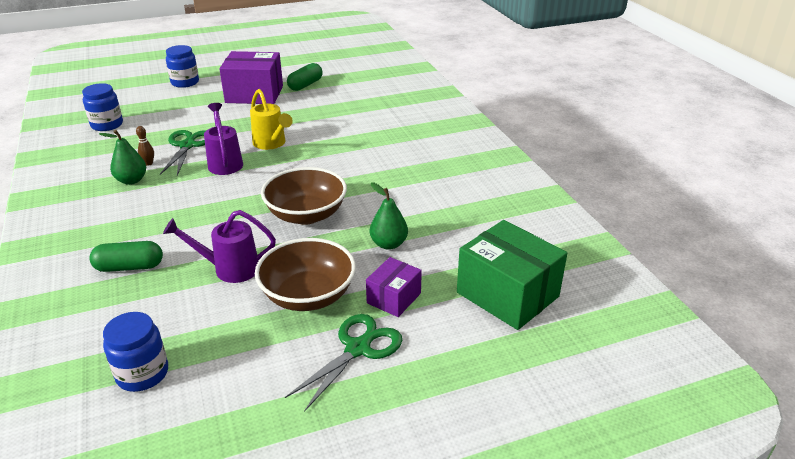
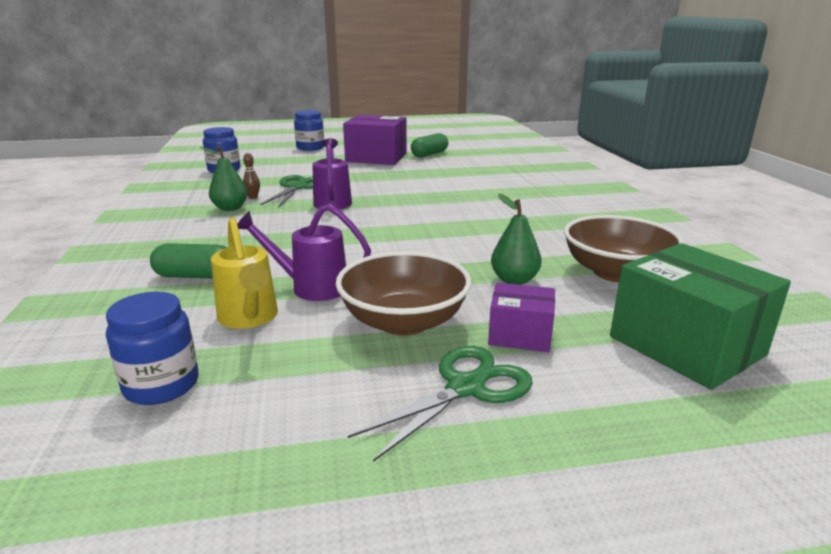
camera: 10 degrees right, 10 degrees down
yellow watering can [250,89,293,150] -> yellow watering can moved to [211,217,278,329]
brown bowl [261,167,347,225] -> brown bowl moved to [564,215,684,282]
purple box [366,257,422,317] -> purple box turned 60 degrees clockwise [488,283,555,352]

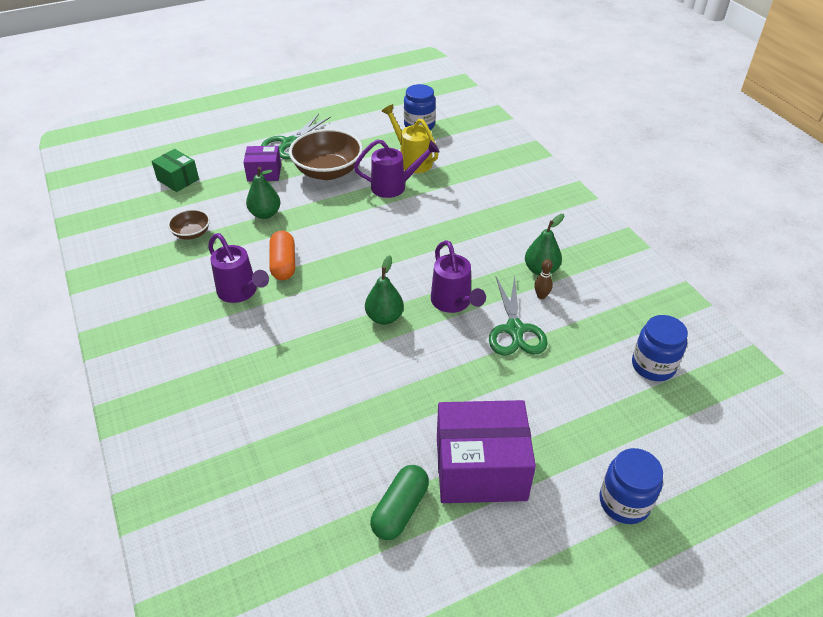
camera: 165 degrees right, 20 degrees up
green capsule [150,243,227,278] -> none
brown bowl [564,215,684,282] -> brown bowl [168,209,210,240], size x0.51
green box [610,243,791,390] -> green box [152,149,199,192], size x0.55
none -> purple watering can [208,233,269,303]
none -> orange capsule [269,231,295,280]
none -> green pear [365,255,404,325]

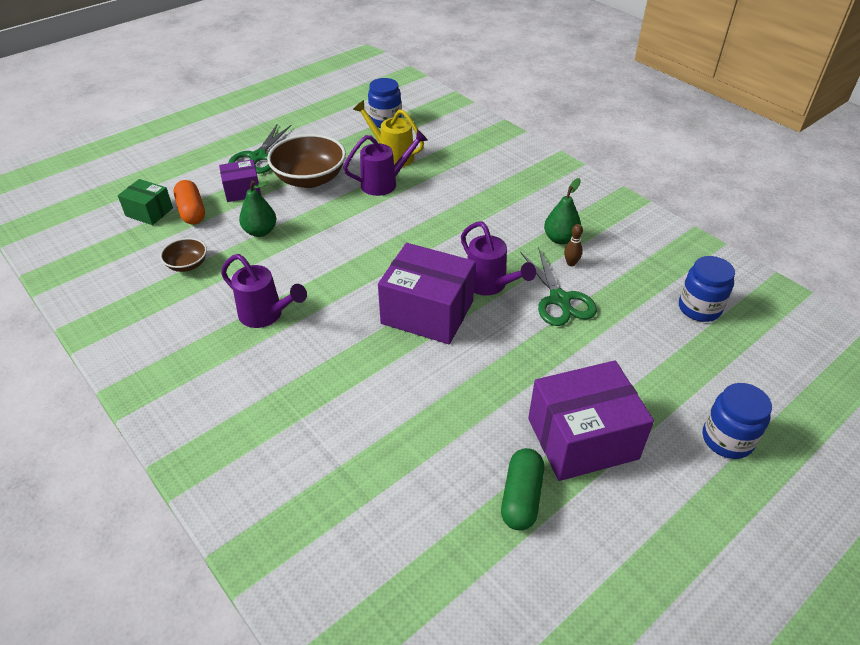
camera: 15 degrees left, 0 degrees up
orange capsule [269,231,295,280] -> orange capsule moved to [174,180,205,225]
green pear [365,255,404,325] -> purple box [378,243,476,344]

